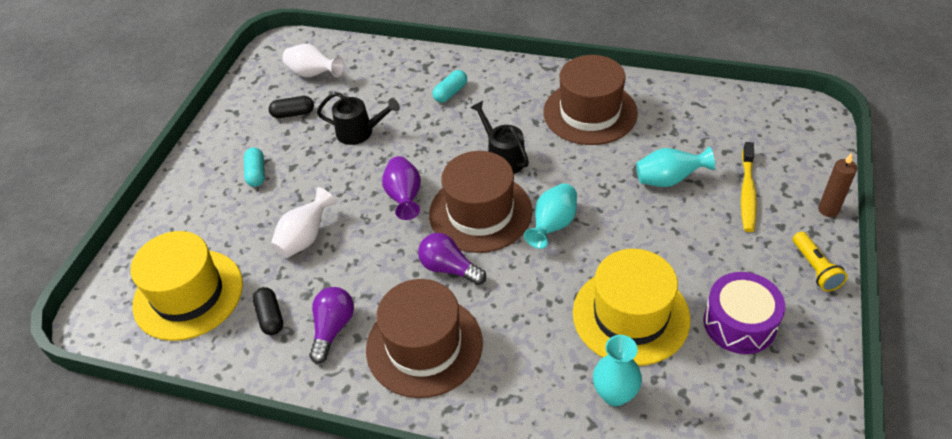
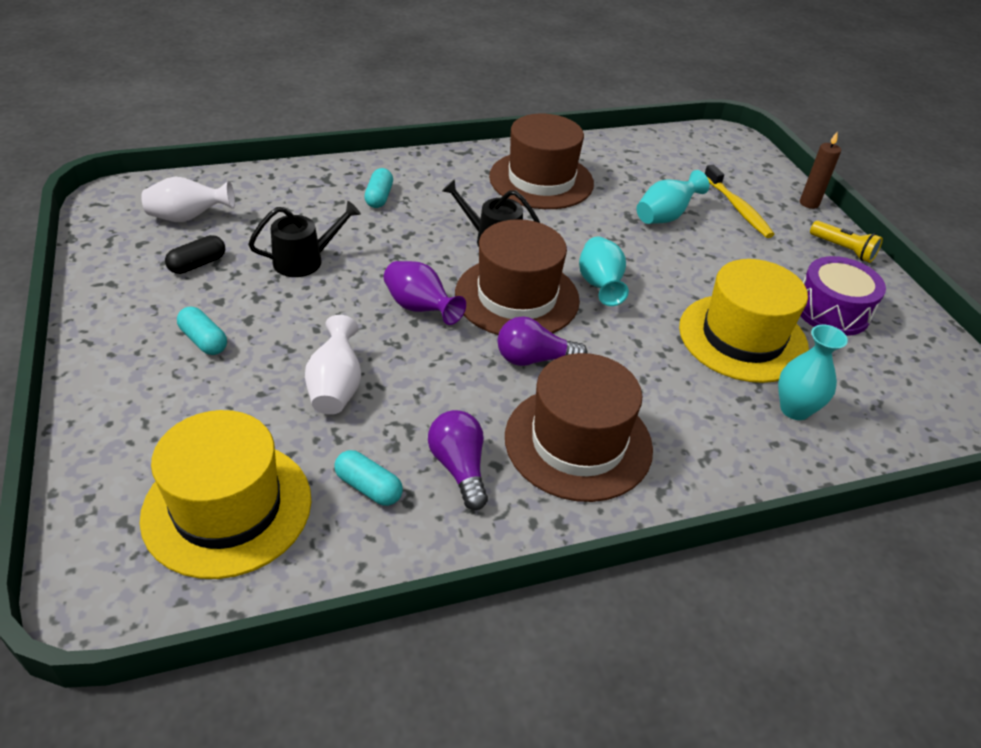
camera: 40 degrees left, 5 degrees down
black capsule [253,287,283,335] -> turquoise capsule [335,450,403,506]

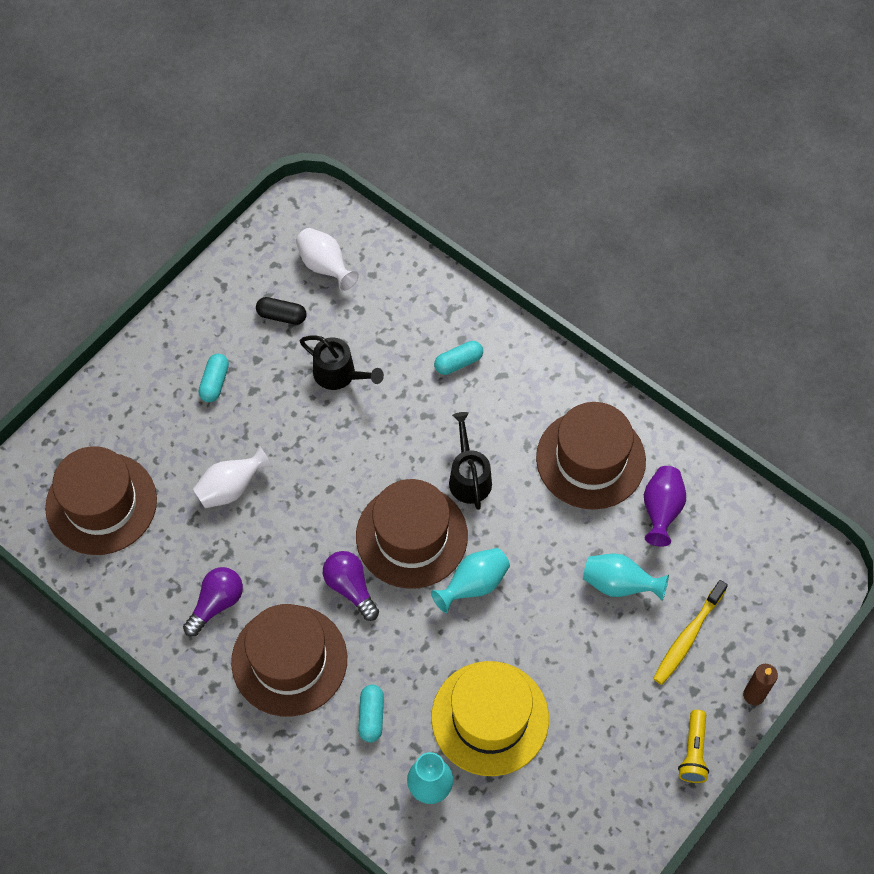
camera: 60 degrees right, 20 degrees up
yellow hat [140,410,311,579] -> brown hat [45,446,157,555]
turquoise capsule [335,450,403,506] -> turquoise capsule moved to [358,685,384,742]
purple vase [384,261,466,325] -> purple vase moved to [644,466,686,547]
purple drum [801,256,886,336] -> none

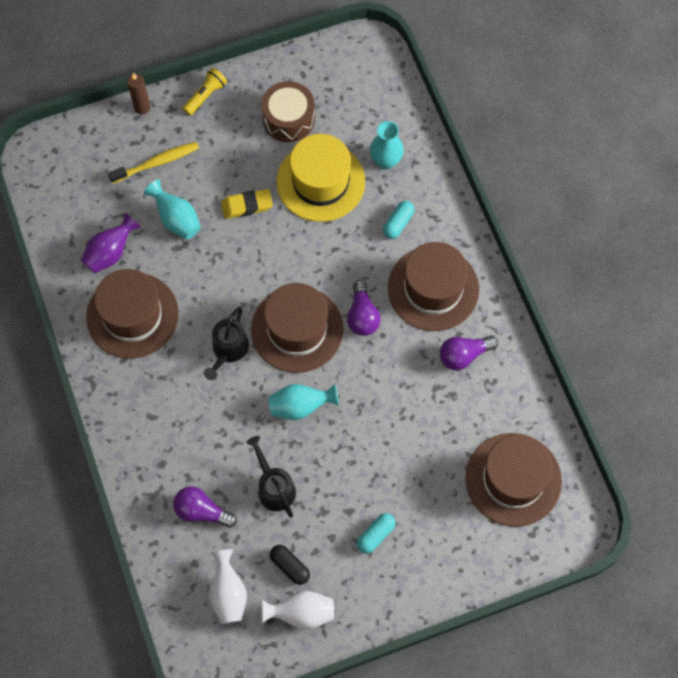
camera: 150 degrees left, 5 degrees up
white vase [193,445,273,508] -> white vase moved to [261,591,334,630]
turquoise vase [431,548,510,613] -> turquoise vase moved to [269,384,339,420]
turquoise capsule [434,341,483,375] -> none
none -> purple light bulb [173,486,237,528]
none -> yellow eraser [221,189,273,219]
none -> brown drum [261,81,315,142]

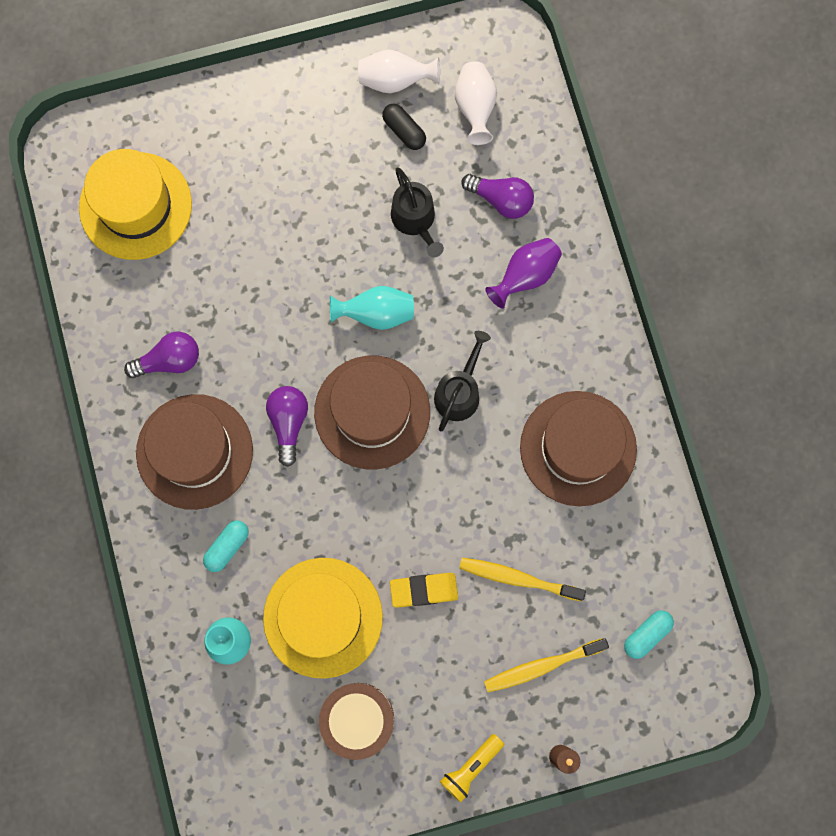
camera: 175 degrees left, 10 degrees up
purple vase [81,213,141,273] -> purple vase moved to [485,238,562,309]
turquoise vase [144,179,201,239] -> yellow toothbrush [459,558,586,601]
turquoise capsule [357,513,395,554] -> turquoise capsule moved to [624,610,674,659]
brown hat [465,433,562,527] -> yellow hat [79,149,192,260]

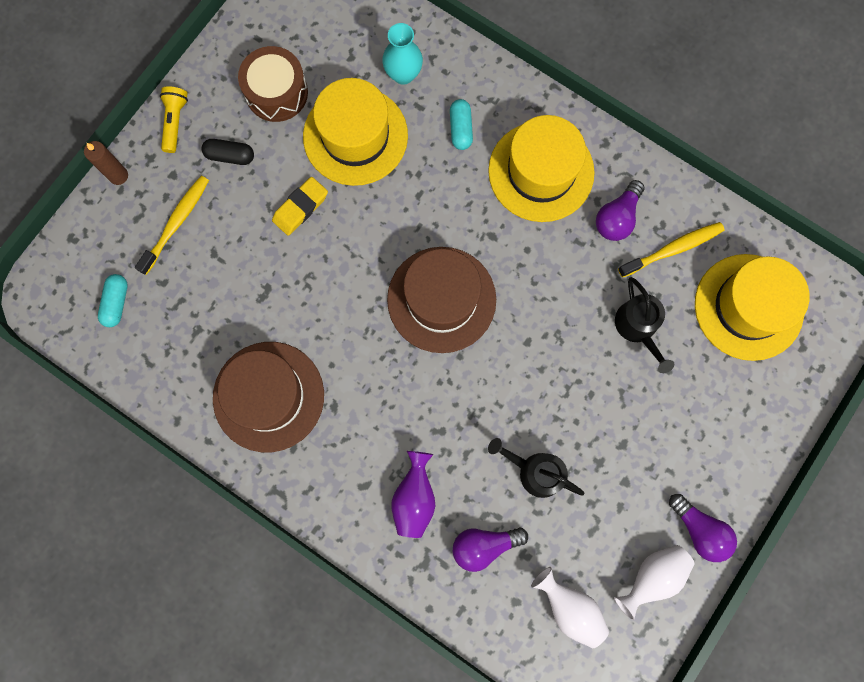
camera: 140 degrees right, 0 degrees up
brown hat [136,394,253,510] -> yellow hat [488,115,595,222]
purple light bulb [266,386,308,467] -> purple light bulb moved to [669,494,737,562]
turquoise vase [330,286,414,330] -> none
black capsule [382,104,426,150] -> black capsule moved to [202,139,254,165]
black watering can [434,331,491,431] -> black watering can moved to [615,277,674,373]
yellow toothbrush [459,558,586,601] -> yellow toothbrush moved to [618,222,725,278]

